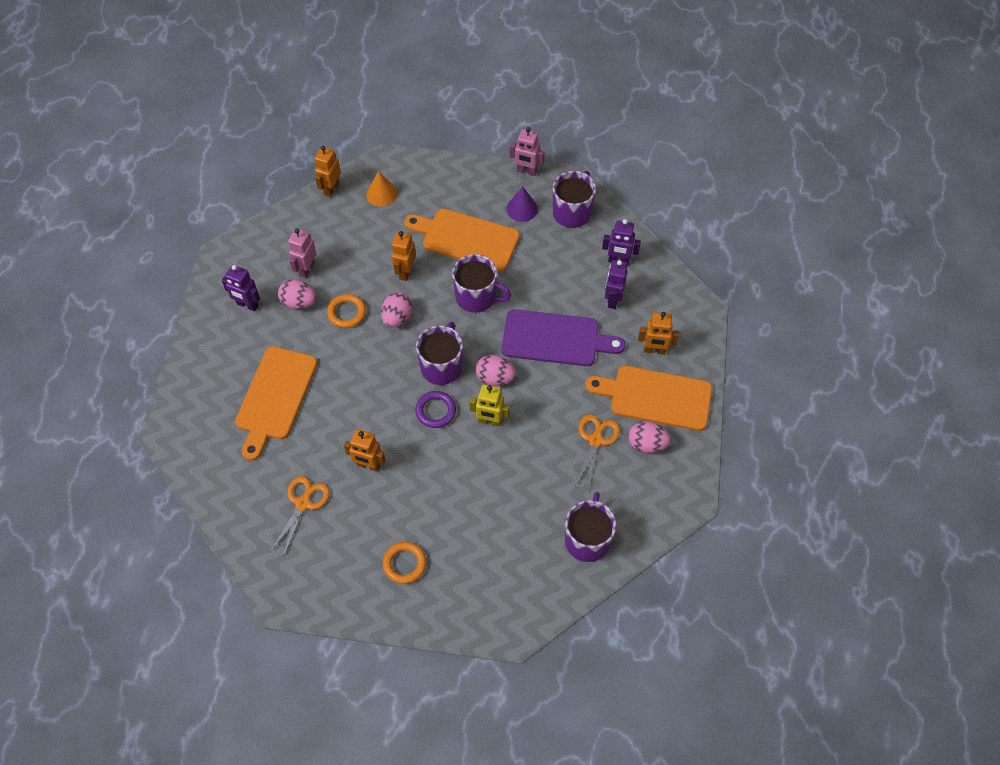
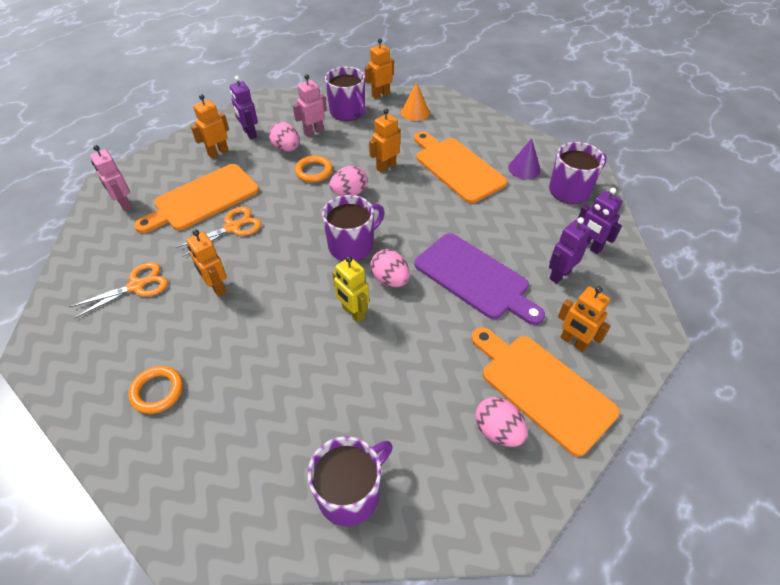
camera: 35 degrees right, 10 degrees down
purple ring [415,391,456,428] -> none
purple mug [452,254,511,313] -> purple mug moved to [325,67,365,121]
pink robot [510,127,545,176] -> pink robot moved to [90,145,132,211]
orange scissors [575,415,620,490] -> orange scissors moved to [176,207,261,257]
none -> orange robot [191,94,229,158]

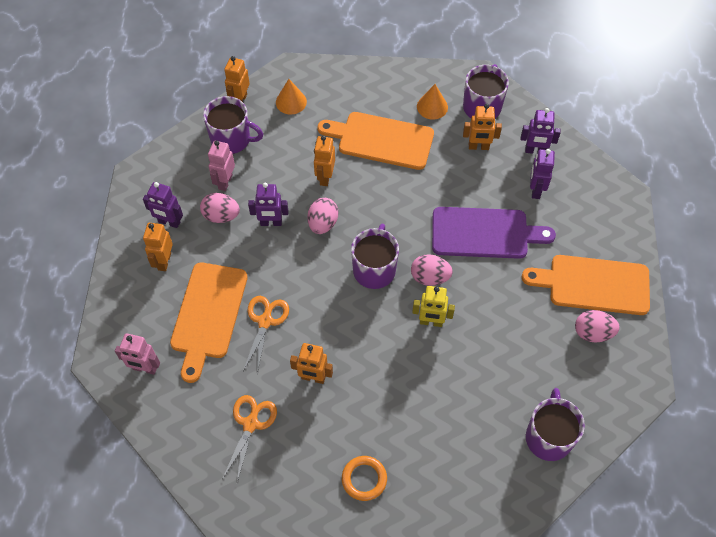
camera: 40 degrees left, 10 degrees up
orange ring [295,155,332,182] -> purple robot [248,183,288,226]
purple cone [508,138,541,179] -> orange cone [417,84,448,120]
orange robot [558,286,611,352] -> orange robot moved to [463,104,502,150]

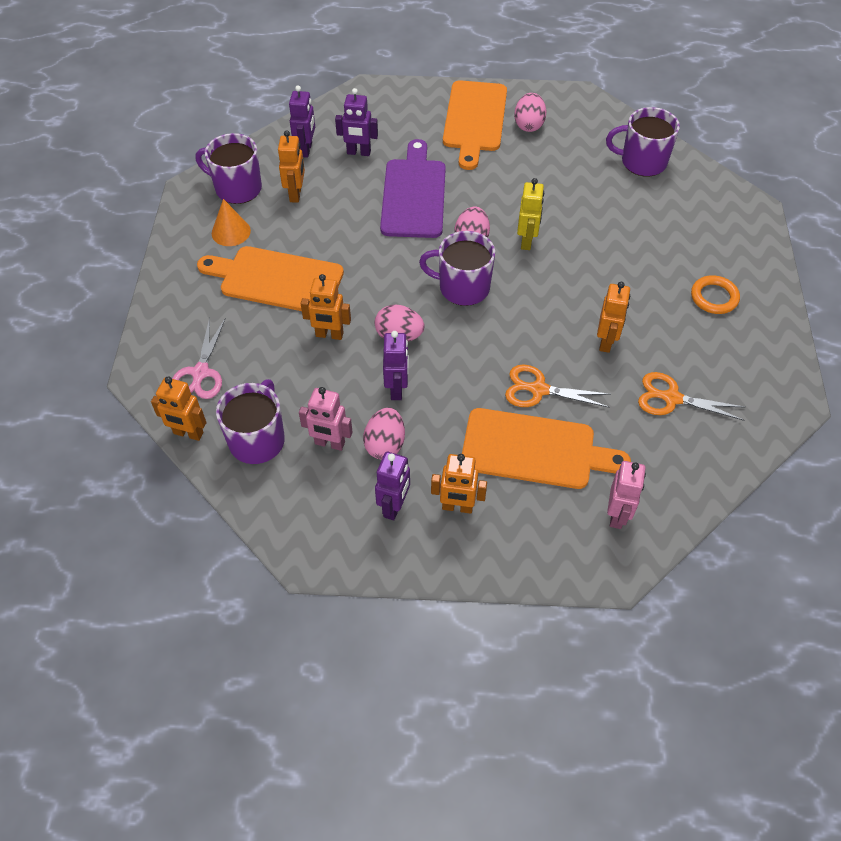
camera: 90 degrees left, 5 degrees down
orange cone [276,79,307,115] -> pink scissors [172,317,226,399]
orange cutting board [317,112,434,170] -> orange cutting board turned 90 degrees clockwise [197,246,344,311]

